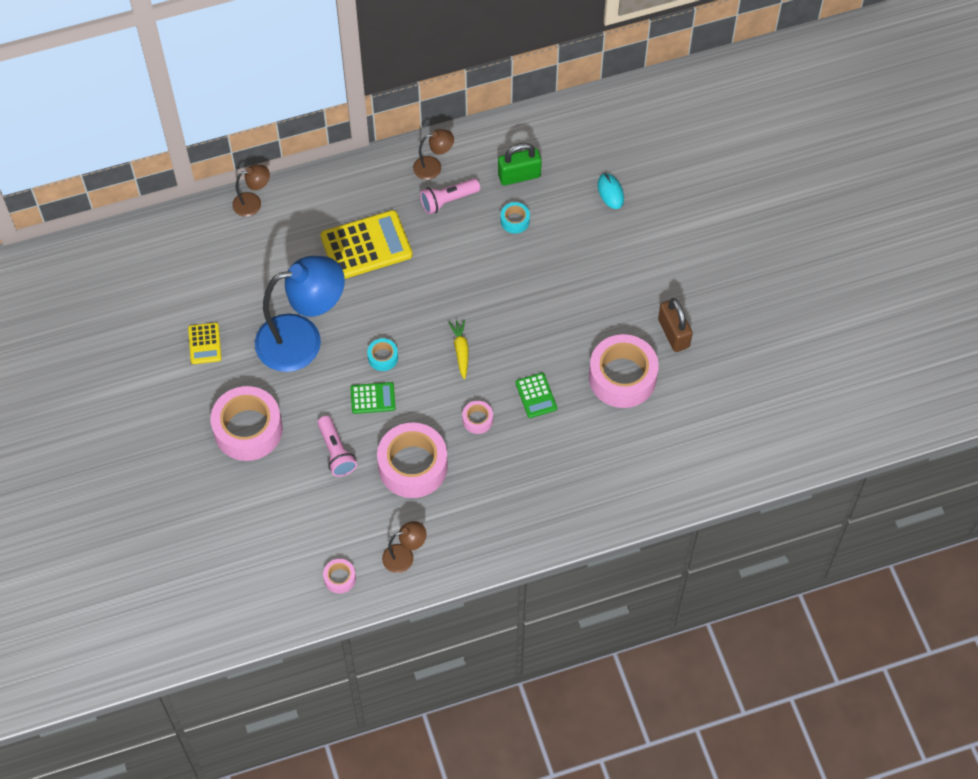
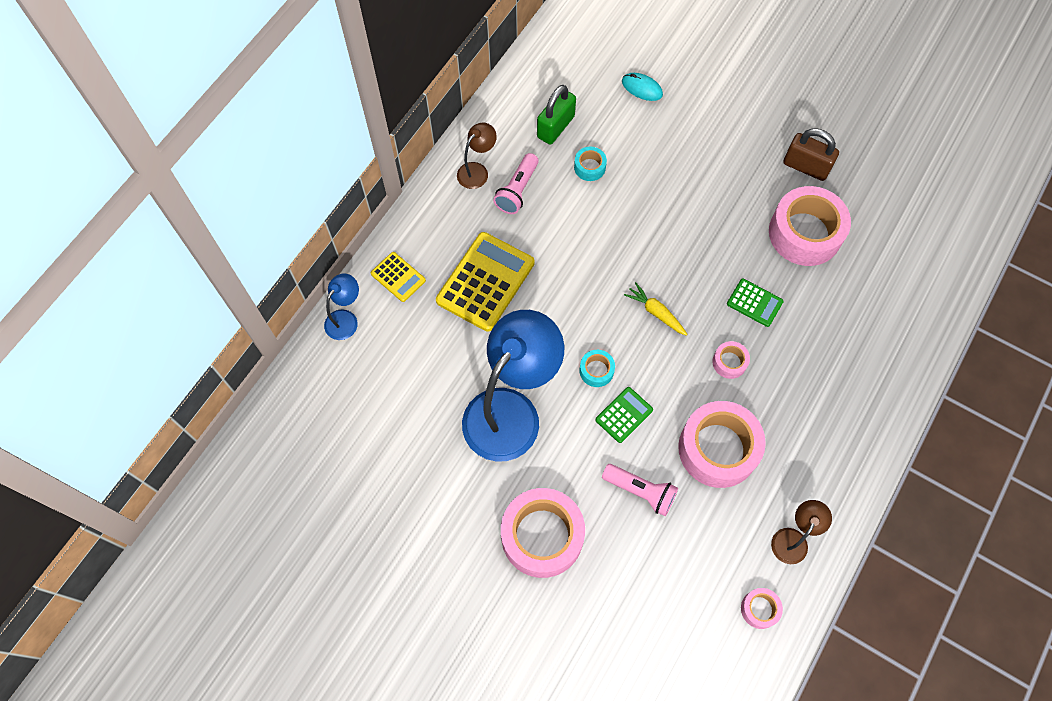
camera: 40 degrees left, 5 degrees up
yellow calculator [188,323,222,364] -> yellow calculator moved to [371,252,426,302]
brown lamp [232,165,270,217] -> blue lamp [324,274,359,340]

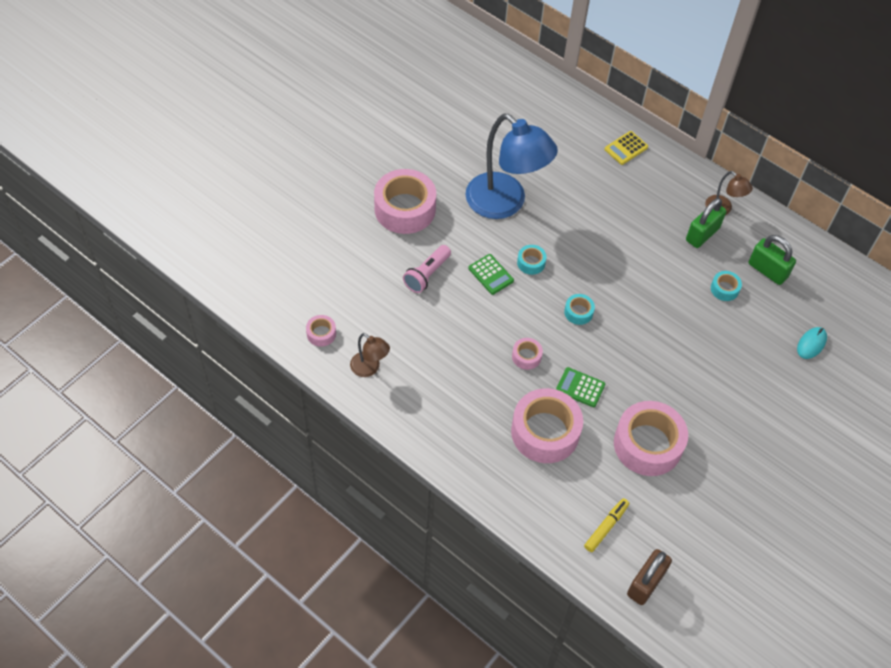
camera: 95 degrees right, 10 degrees down
blue lamp [324,274,359,340] -> none
yellow calculator [436,232,535,332] -> none
pink flashlight [493,153,539,214] -> green padlock [686,198,726,248]
yellow carrot [624,282,688,336] -> turquoise tape [564,294,595,325]
pink tape [678,401,766,488] -> pink tape moved to [511,388,583,463]
green calculator [727,279,784,327] -> green calculator turned 75 degrees clockwise [556,367,605,407]
brown padlock [783,129,839,181] -> brown padlock moved to [627,549,672,605]
none -> yellow marker [584,498,629,552]

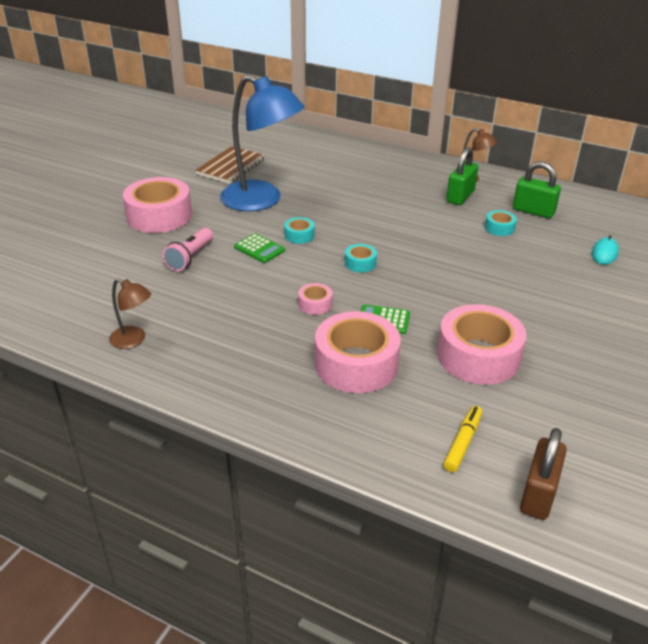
camera: 10 degrees left, 20 degrees down
pink tape [306,315,336,347] -> none
yellow calculator [605,131,648,165] -> none
none -> brown notebook [195,146,265,184]

